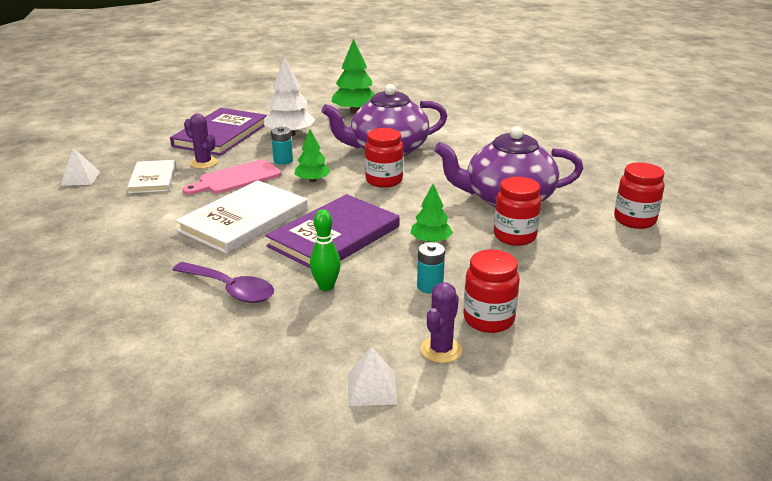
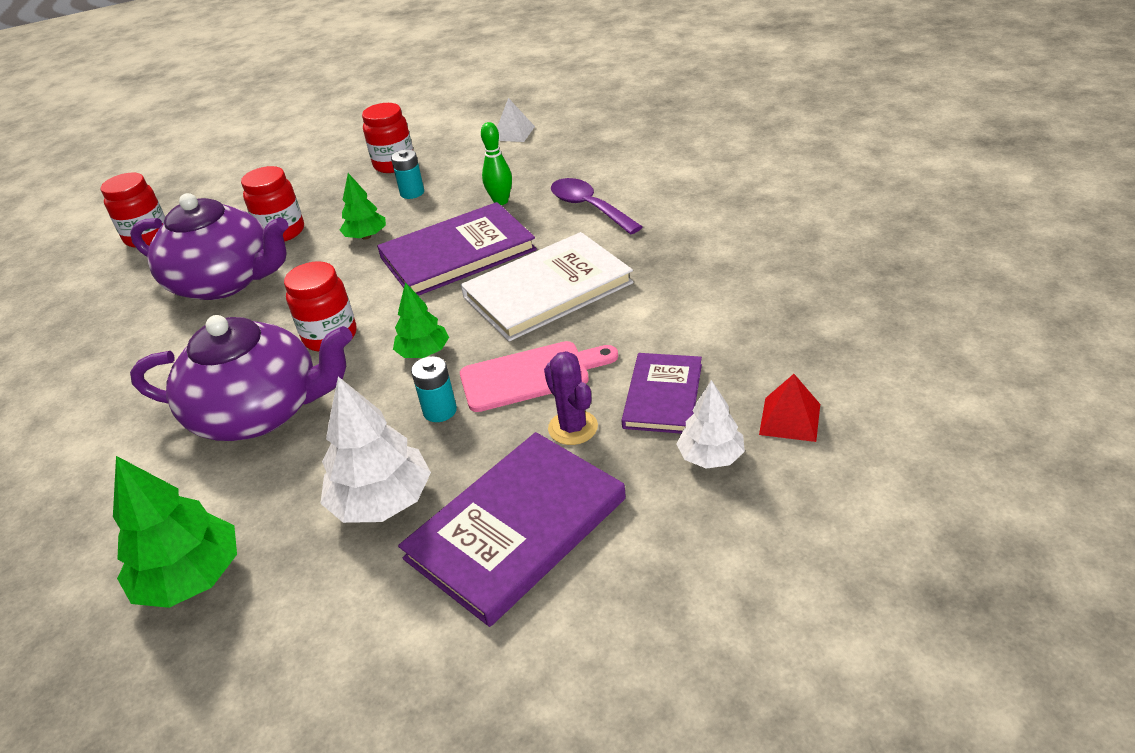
camera: 155 degrees left, 10 degrees up
white pyramid [60,148,100,186] -> red pyramid [759,374,820,442]
white book [127,160,176,194] -> purple book [621,353,702,434]
purple cactus [420,282,462,363] -> none
none -> white tree [676,380,745,469]

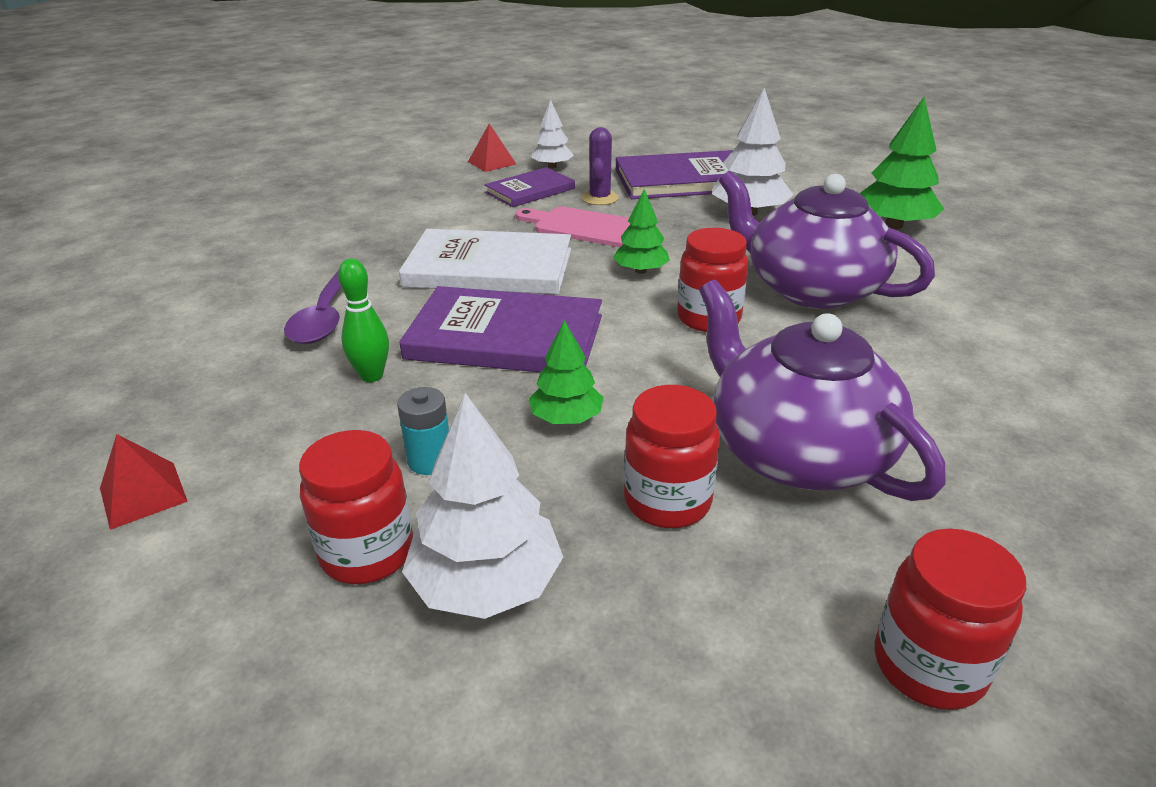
camera: 145 degrees left, 5 degrees down
turquoise battery [411,356,457,422] -> none
white pyramid [497,98,535,142] -> red pyramid [100,434,188,530]
none -> white tree [402,393,563,619]

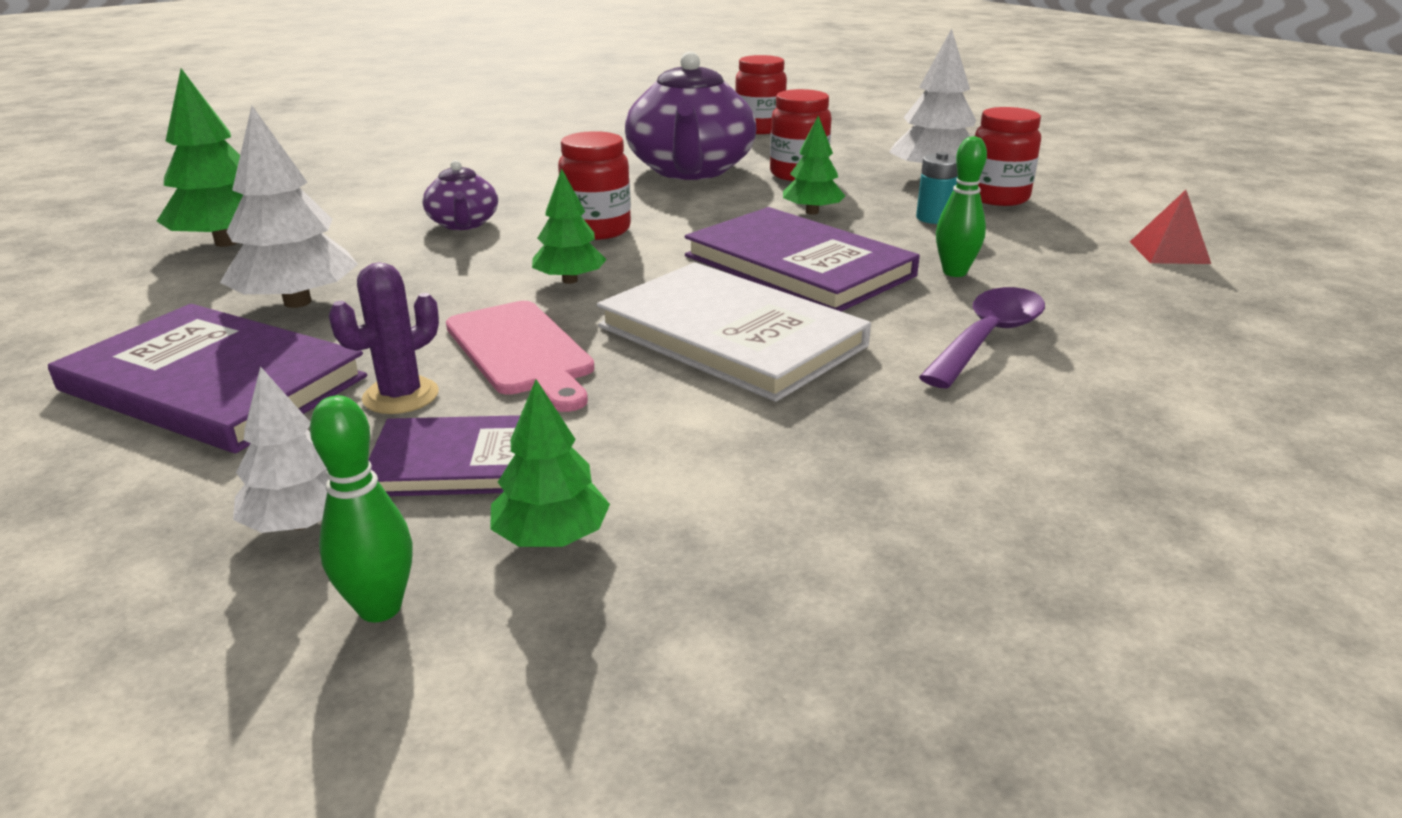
camera: 145 degrees left, 5 degrees down
red pyramid [468,123,517,172] -> green bowling pin [310,395,413,622]
purple teapot [719,170,935,309] -> purple teapot [422,160,498,230], size x0.49
none -> green tree [490,379,610,547]

